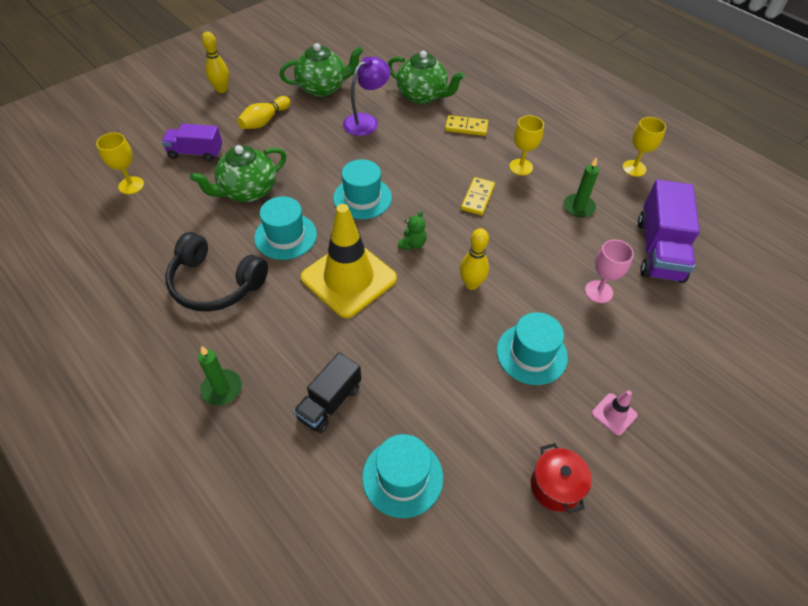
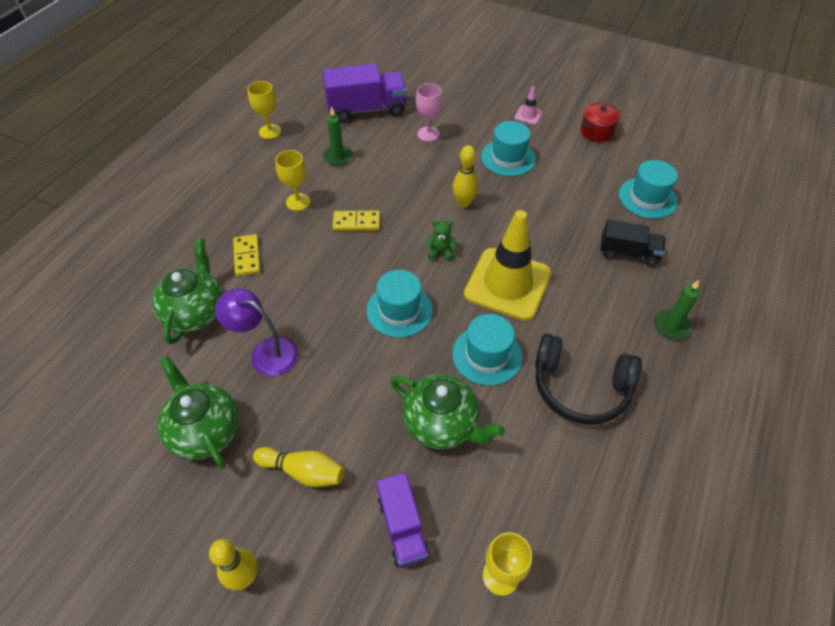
camera: 110 degrees left, 0 degrees up
black headphones [165,232,268,312] -> black headphones turned 105 degrees clockwise [535,334,642,425]

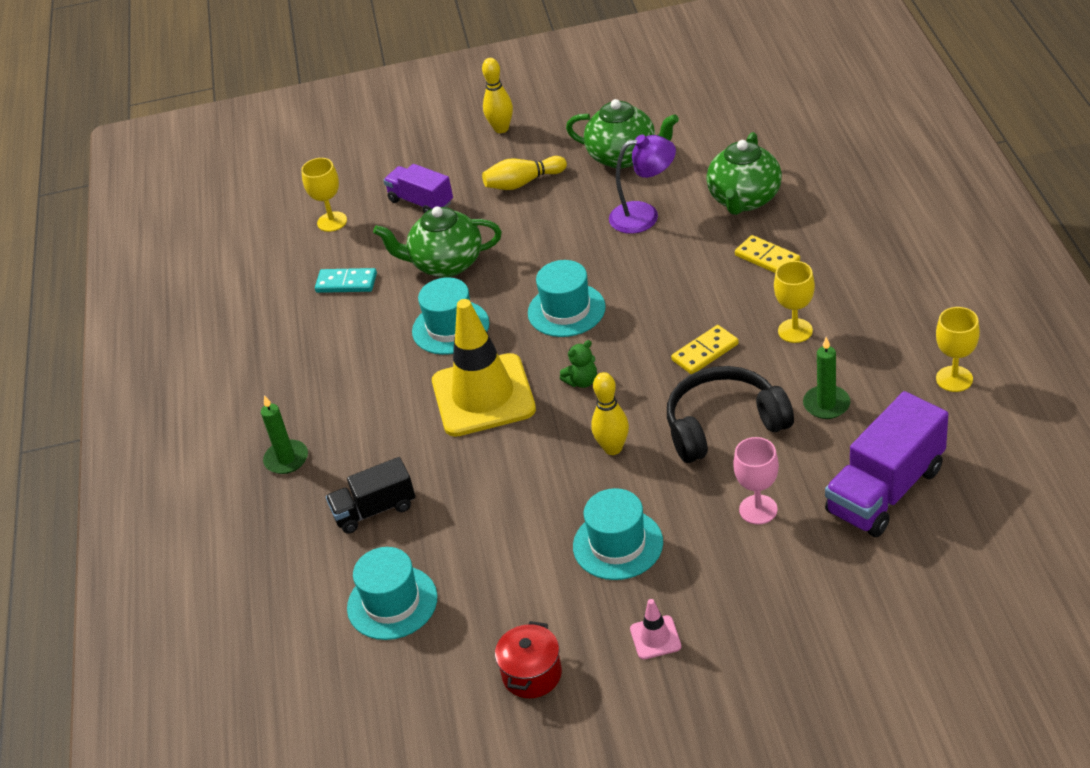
camera: 150 degrees right, 10 degrees down
green teapot [152,239,223,345] -> green teapot turned 45 degrees clockwise [706,132,782,215]
black headphones [535,334,642,425] -> black headphones moved to [667,366,794,463]
none -> turquoise domino [315,268,377,293]

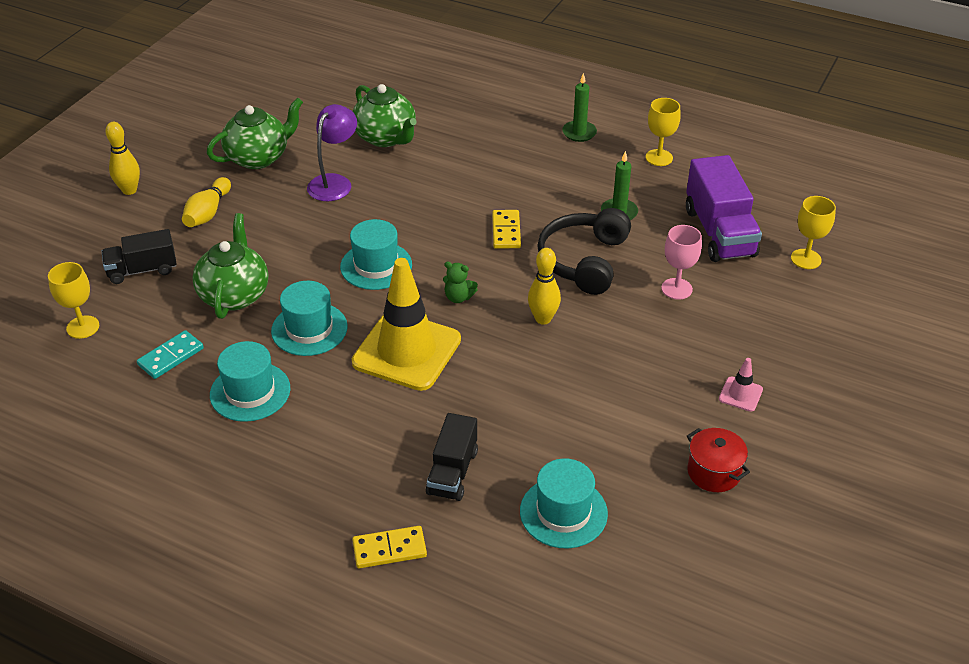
camera: 60 degrees left, 0 degrees up
green candle [261,395,308,474] -> green candle moved to [562,73,597,142]
green teapot [373,206,502,277] -> green teapot turned 150 degrees clockwise [192,213,268,319]
purple truck [383,164,453,213] -> black truck [102,229,177,284]
green teddy bear [560,340,597,388] -> green teddy bear turned 105 degrees clockwise [443,262,478,303]
turquoise hat [573,488,663,580] -> turquoise hat moved to [210,341,290,422]
yellow domino [735,235,800,273] -> yellow domino moved to [352,526,427,568]
yellow goblet [774,261,815,343] -> yellow goblet moved to [791,196,836,269]

